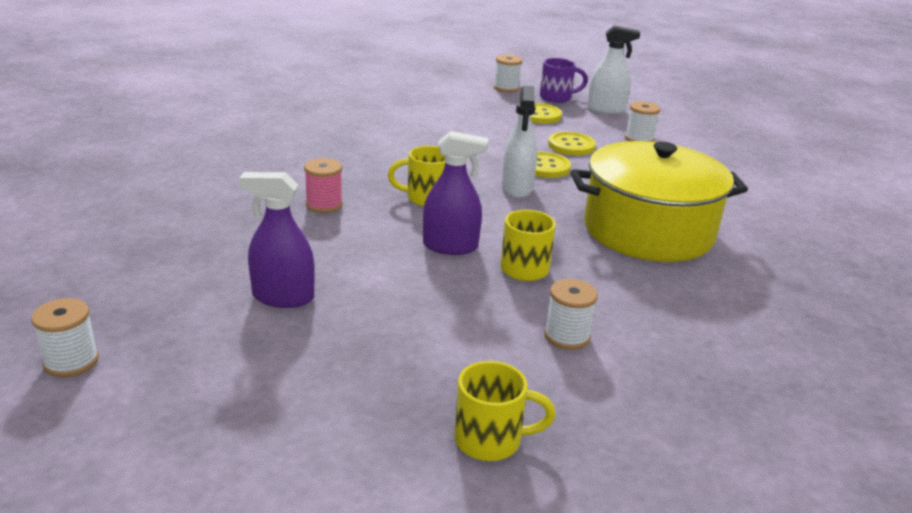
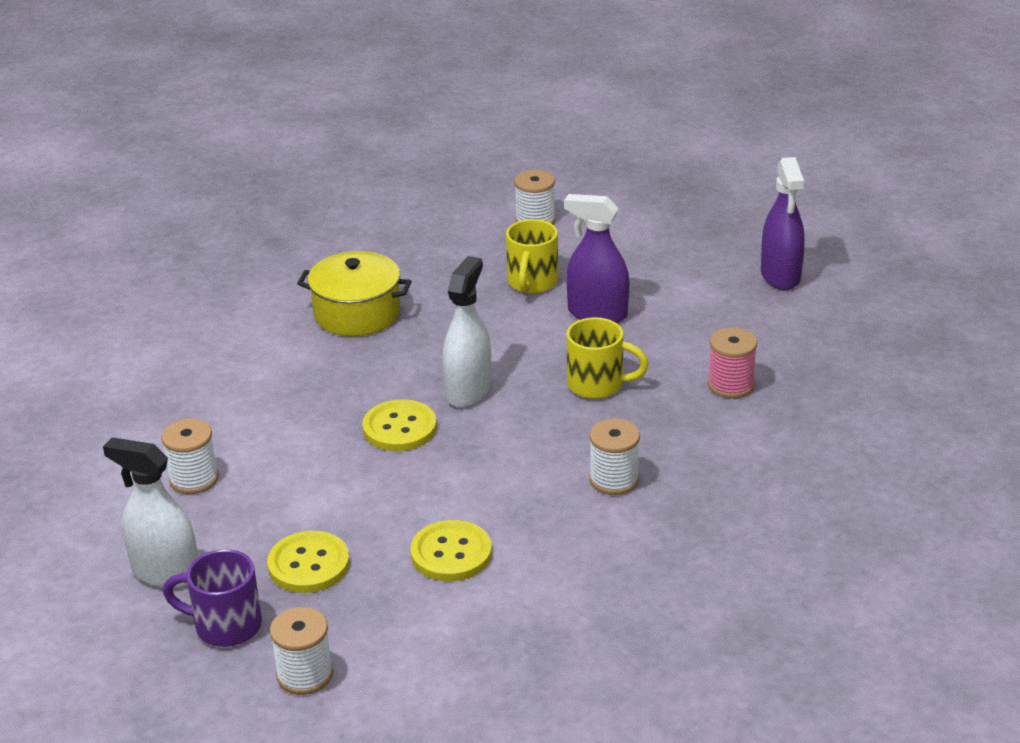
camera: 160 degrees left, 5 degrees up
white spool [31,298,99,378] -> white spool moved to [589,419,640,495]
purple spray bottle [239,172,315,308] -> purple spray bottle turned 60 degrees clockwise [761,157,805,290]
yellow mug [454,361,556,461] -> none
yellow button [548,132,596,155] -> yellow button moved to [410,520,492,581]
yellow pot [571,141,748,262] -> yellow pot [297,251,412,336], size x0.57

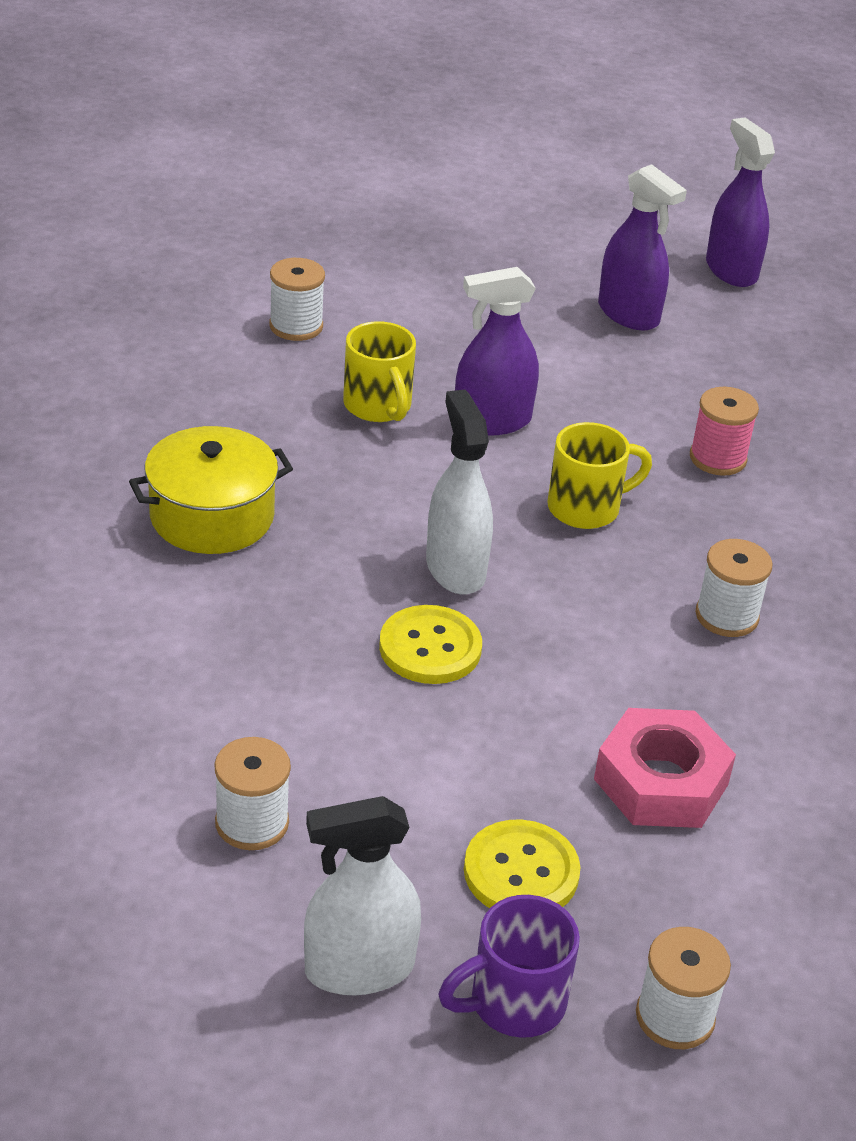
camera: 40 degrees left, 5 degrees up
yellow button [410,520,492,581] -> pink nut [594,708,736,828]
none -> purple spray bottle [706,117,775,287]

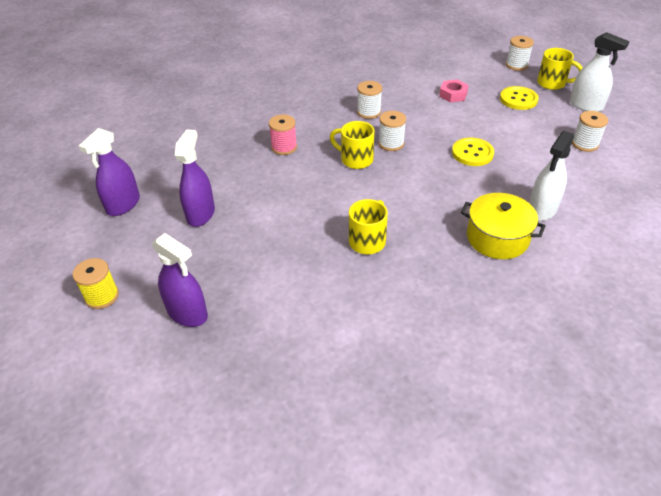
camera: 125 degrees left, 5 degrees up
white spool [269,258,325,341] -> white spool moved to [378,111,406,151]
white spray bottle [426,390,493,595] -> white spray bottle moved to [529,131,574,221]
purple mug [438,895,580,1038] -> yellow mug [537,48,582,90]
purple spray bottle [455,267,539,436] -> purple spray bottle moved to [152,233,208,327]
pink nut [594,708,736,828] -> pink nut [439,79,469,102], size x0.65
none -> yellow spool [72,258,119,309]

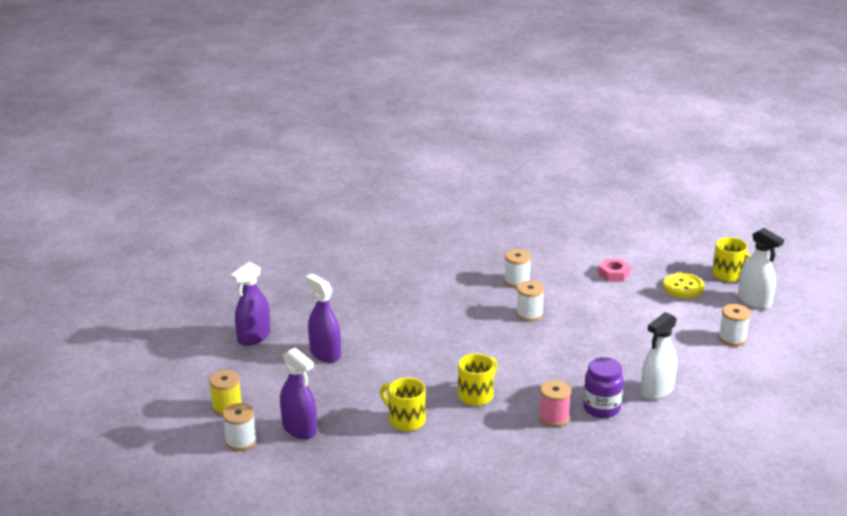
camera: 10 degrees right, 15 degrees down
purple spray bottle [175,129,215,227] -> purple spray bottle turned 60 degrees counterclockwise [305,273,341,363]
pink spool [269,114,297,155] -> pink spool moved to [539,380,571,427]
yellow mug [330,121,375,169] -> yellow mug moved to [380,378,426,431]
yellow button [452,138,494,166] -> none
yellow pot [461,193,545,259] -> purple jar [583,357,624,418]
white spool [506,36,534,71] -> white spool moved to [222,403,257,451]

